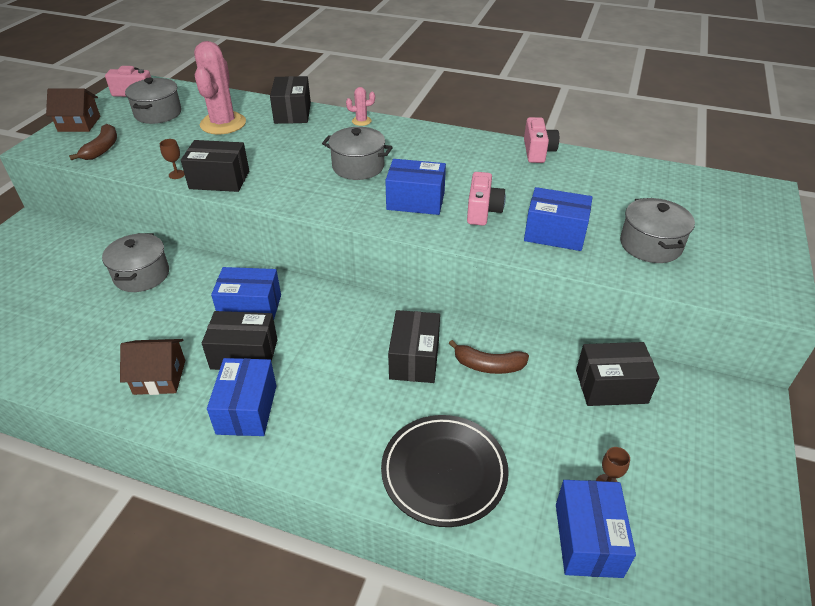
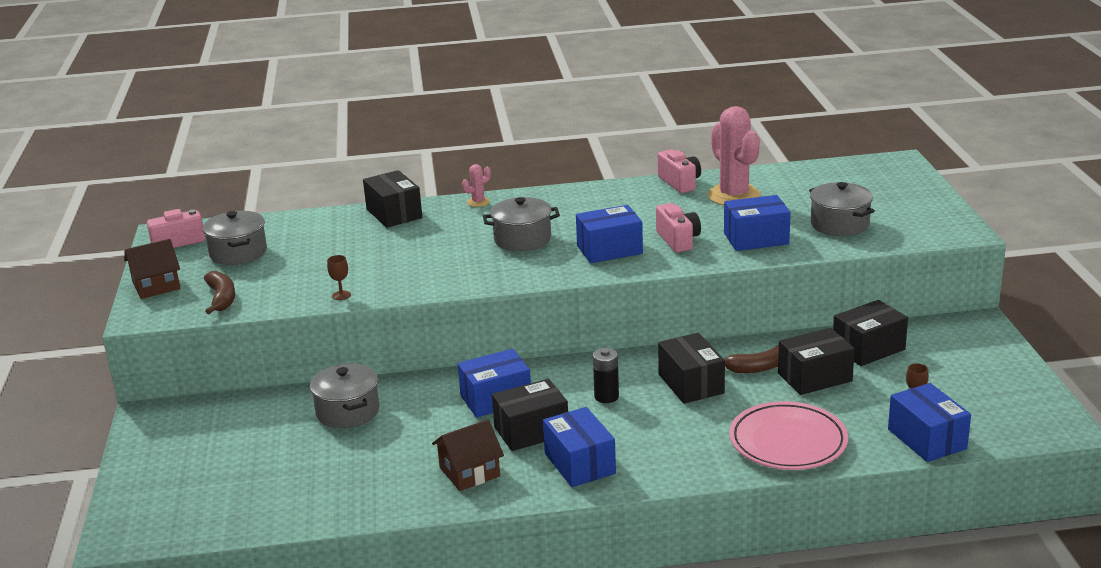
camera: 25 degrees left, 15 degrees down
black box [181,140,249,192] -> black box moved to [778,328,855,395]
pink cactus [194,41,246,135] -> pink cactus moved to [708,106,761,205]
black plate [381,415,509,527] -> pink plate [729,401,848,470]
none -> black battery [593,348,619,403]

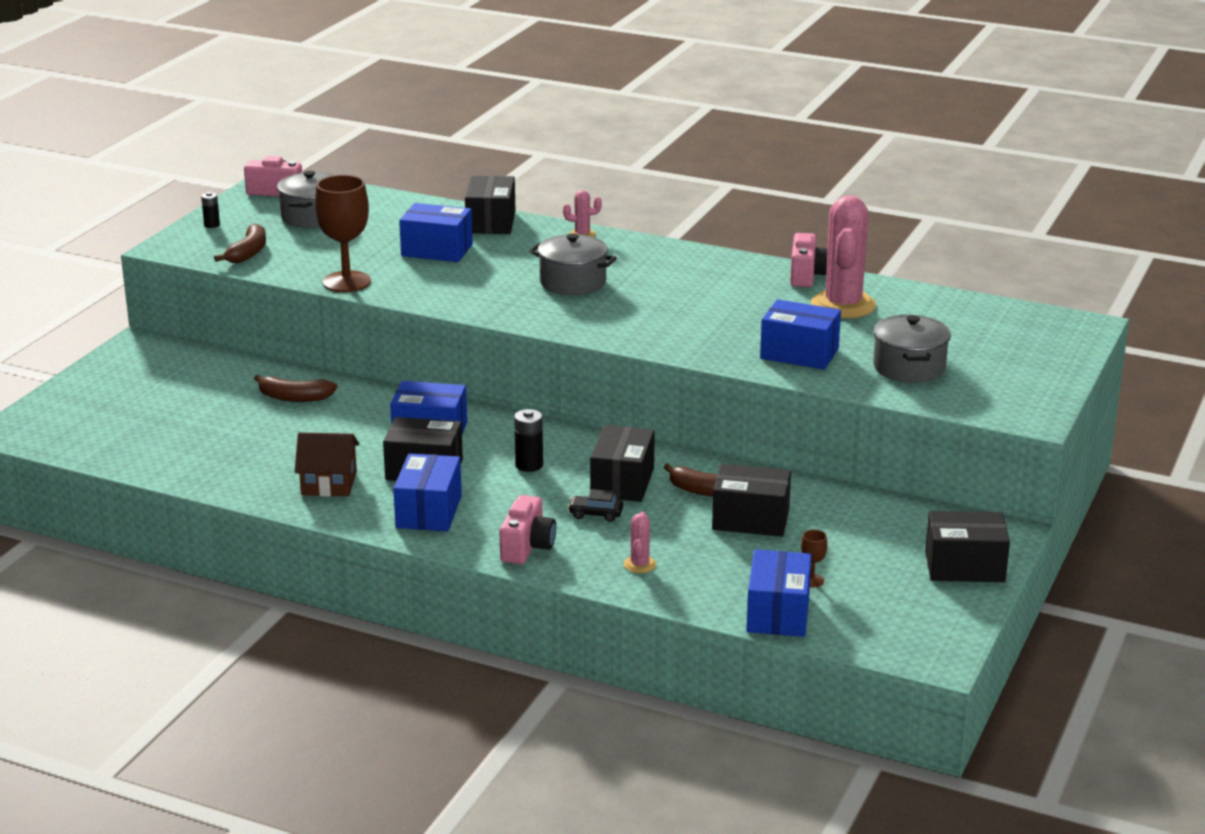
camera: 30 degrees right, 0 degrees up
brown house [124,239,180,299] -> black battery [201,192,220,228]
grey pot [310,363,379,428] -> brown banana [254,375,337,402]
brown goblet [327,255,351,300] -> brown goblet [315,175,371,292], size x2.38
blue box [576,205,643,263] -> blue box moved to [399,203,473,262]
pink camera [656,203,701,253] -> pink camera moved to [499,495,556,564]
pink plate [729,401,848,470] -> pink cactus [624,512,656,573]
black box [833,300,908,366] -> black box moved to [925,511,1010,582]
none -> black car [568,489,623,522]

